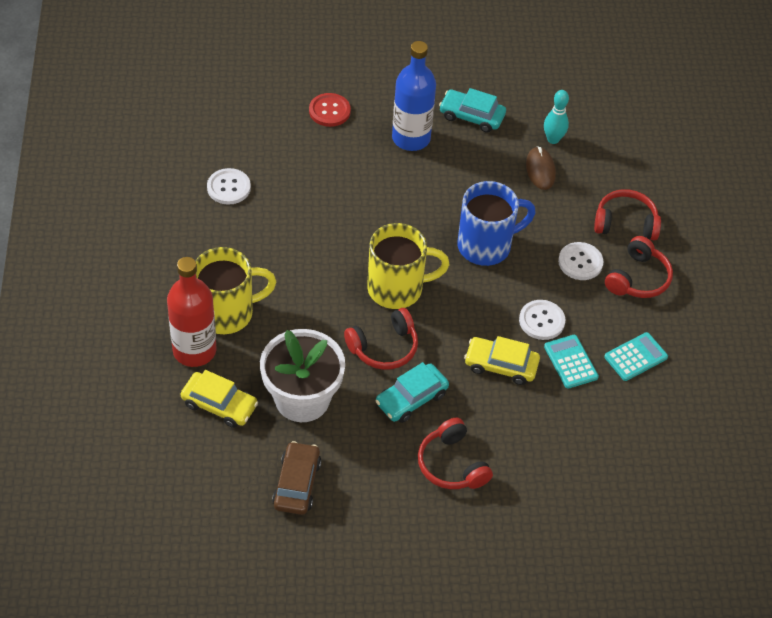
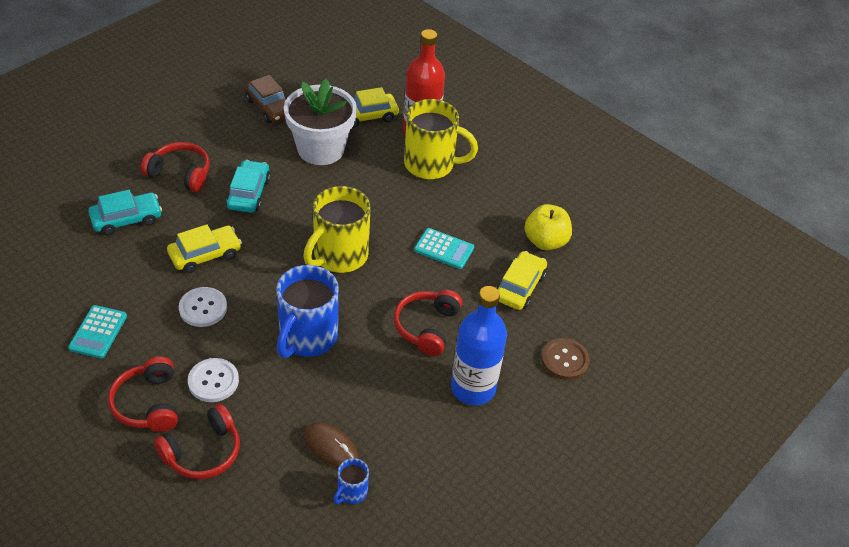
camera: 135 degrees right, 5 degrees down
yellow mug [195,247,276,334] -> yellow mug turned 105 degrees counterclockwise [404,99,478,179]
white button [207,168,251,205] -> yellow apple [524,204,572,250]
red button [309,93,351,127] -> brown button [541,338,590,380]
red headphones [344,308,418,370] -> red headphones moved to [394,290,462,356]
turquoise car [439,88,506,133] -> turquoise car moved to [88,190,162,235]
turquoise bowling pin [544,90,569,144] -> blue mug [334,458,369,504]
turquoise calculator [544,335,599,389] -> turquoise calculator moved to [414,228,474,269]
none -> yellow car [496,251,547,310]

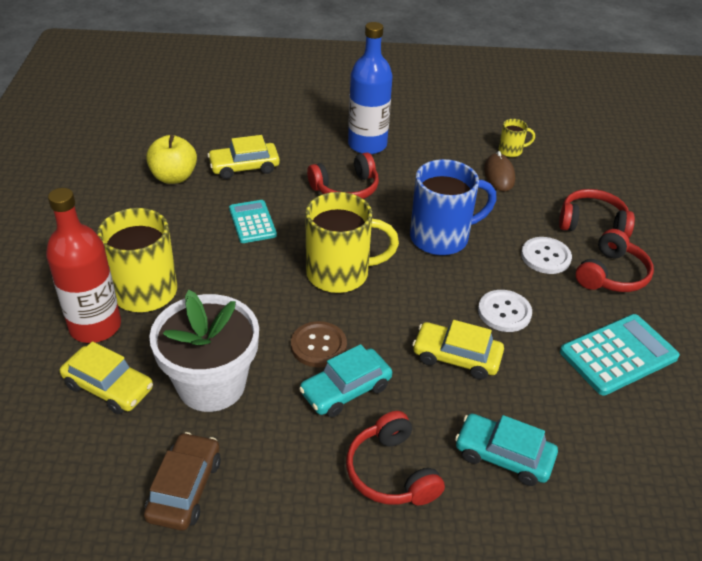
camera: 130 degrees left, 5 degrees down
turquoise calculator [68,305,127,359] -> turquoise calculator [560,314,680,396], size x1.54
blue mug [334,458,369,504] -> yellow mug [499,119,535,157]
brown button [541,338,590,380] -> brown button moved to [291,321,347,367]

